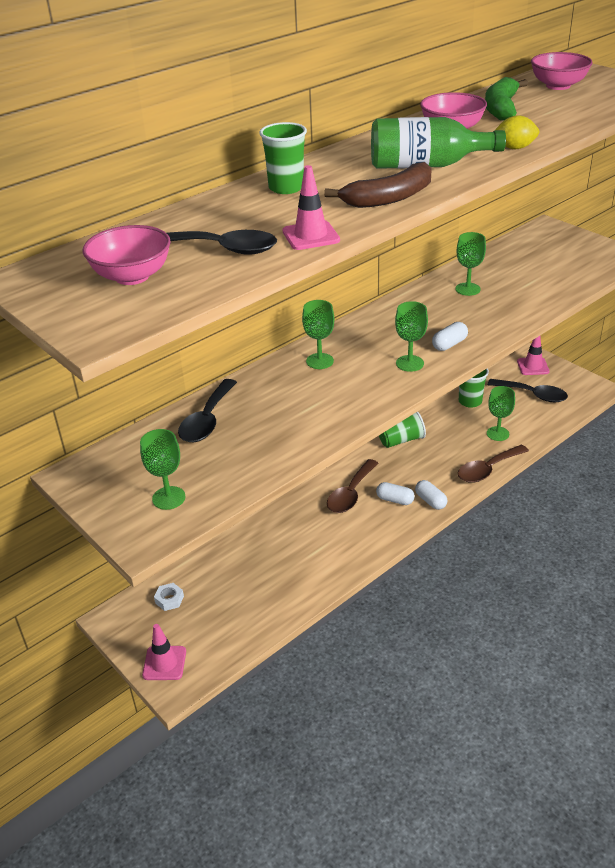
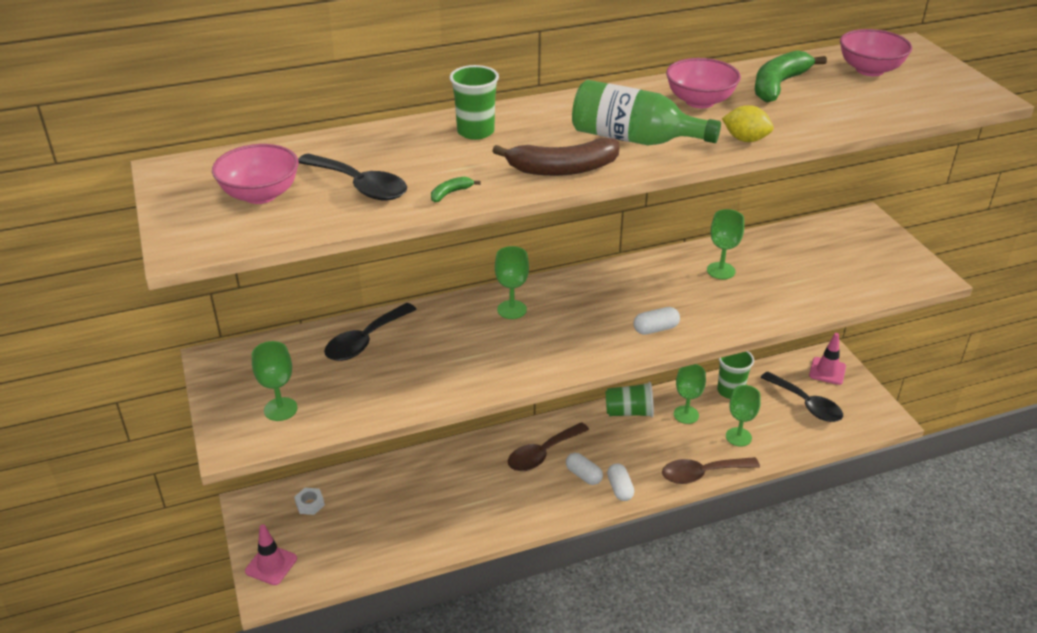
camera: 20 degrees right, 0 degrees up
pink traffic cone [282,165,340,250] -> green banana [431,177,481,202]
green goblet [395,301,428,372] -> green goblet moved to [674,364,706,424]

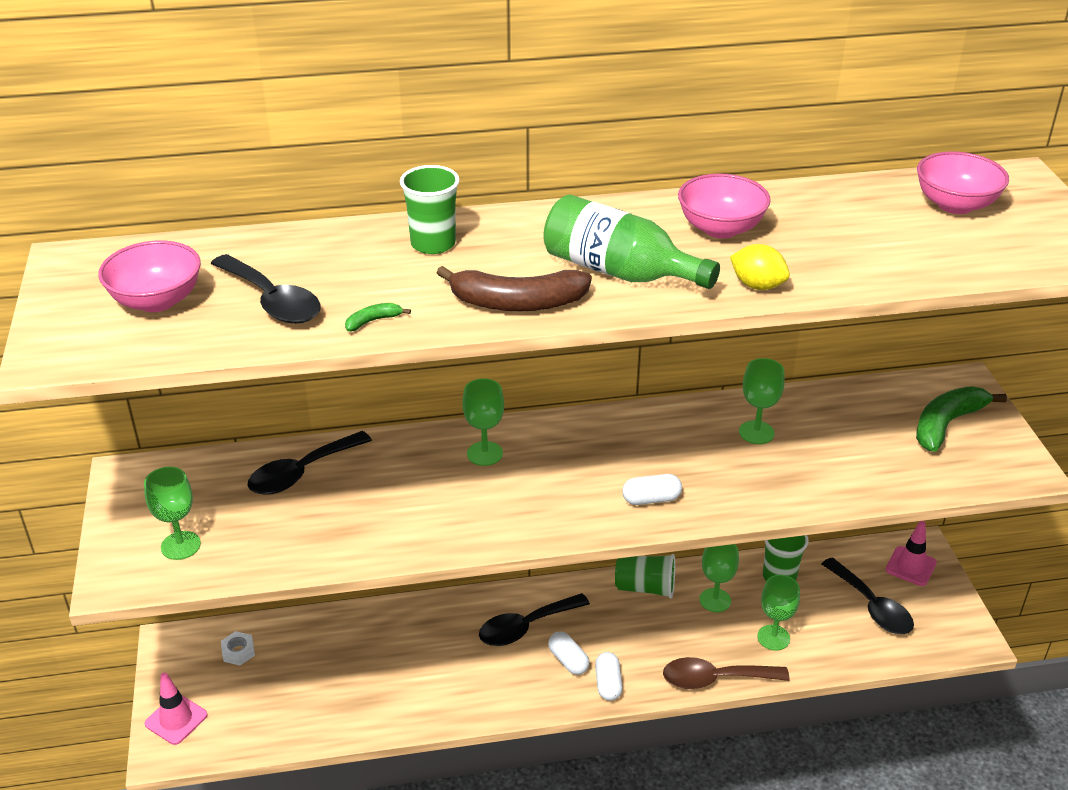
camera: 10 degrees right, 0 degrees up
brown spoon [508,422,589,471] -> black spoon [479,593,590,646]
green banana [755,50,827,103] -> green banana moved to [916,387,1007,452]

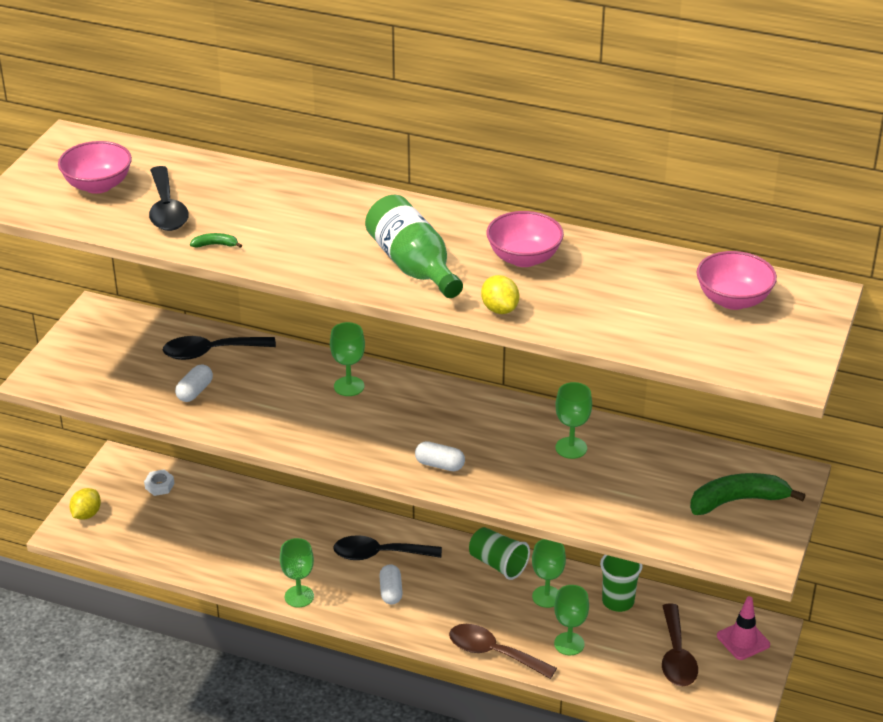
camera: 30 degrees right, 0 degrees up
green goblet [144,467,201,560] -> green goblet moved to [280,538,314,607]
pink traffic cone [145,672,208,745] -> yellow lemon [69,488,101,520]
green cup [400,165,460,254] -> none
brown banana [437,266,592,311] -> none
white capsule [595,652,623,701] -> white capsule moved to [175,364,213,402]
black spoon [822,557,914,634] -> brown spoon [662,604,698,686]

